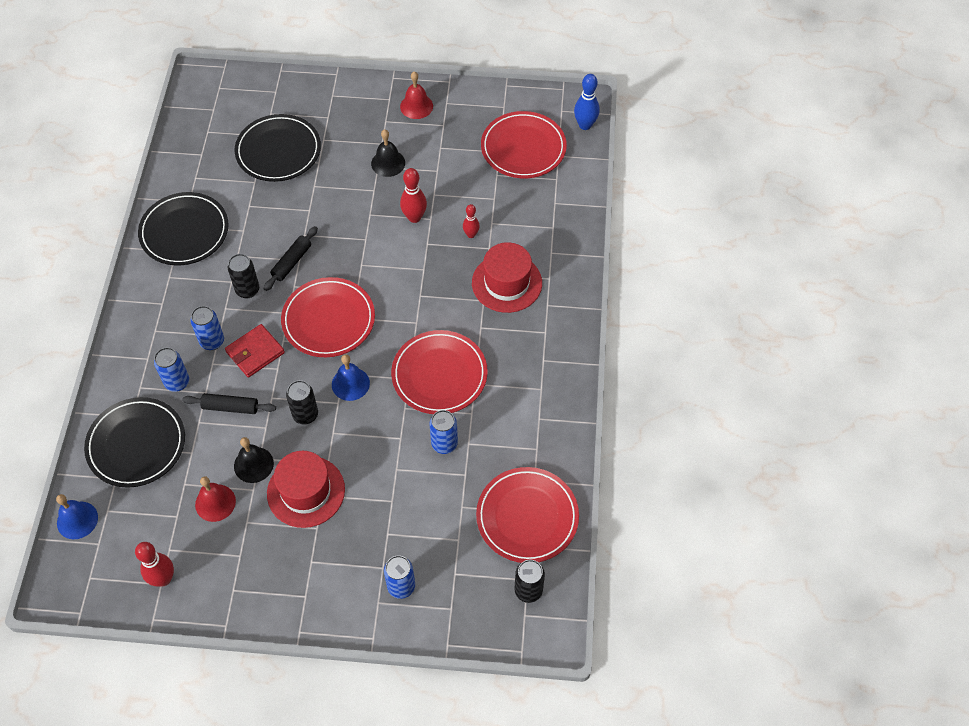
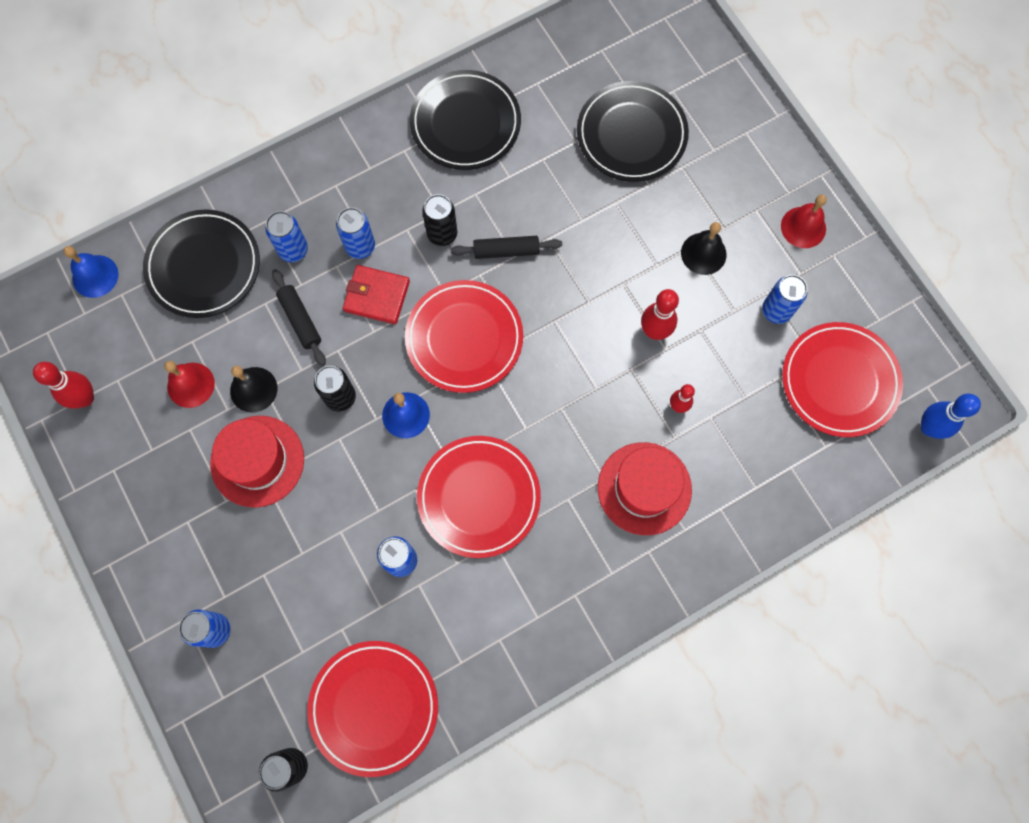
camera: 55 degrees right, 15 degrees up
none -> blue can [762,275,807,324]

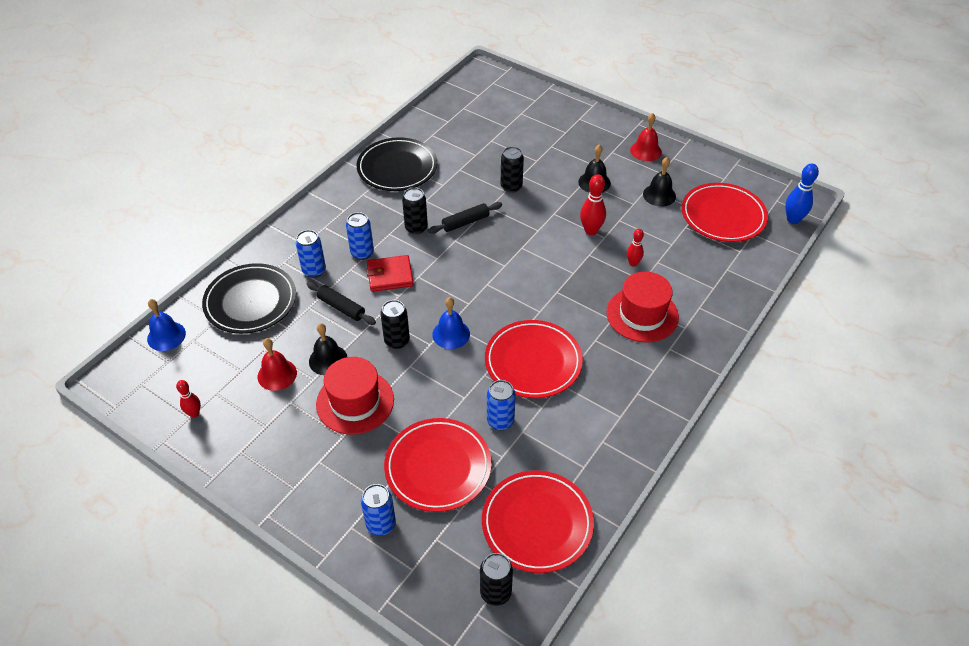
camera: 25 degrees left, 25 degrees down
red bowling pin [33,362,94,409] -> red bowling pin [176,380,201,418], size x0.63
red plate [405,280,523,393] -> red plate moved to [384,418,492,512]
black plate [577,81,689,182] -> none
blue can [762,275,807,324] -> black bell [643,157,676,207]
none -> black can [501,147,524,193]

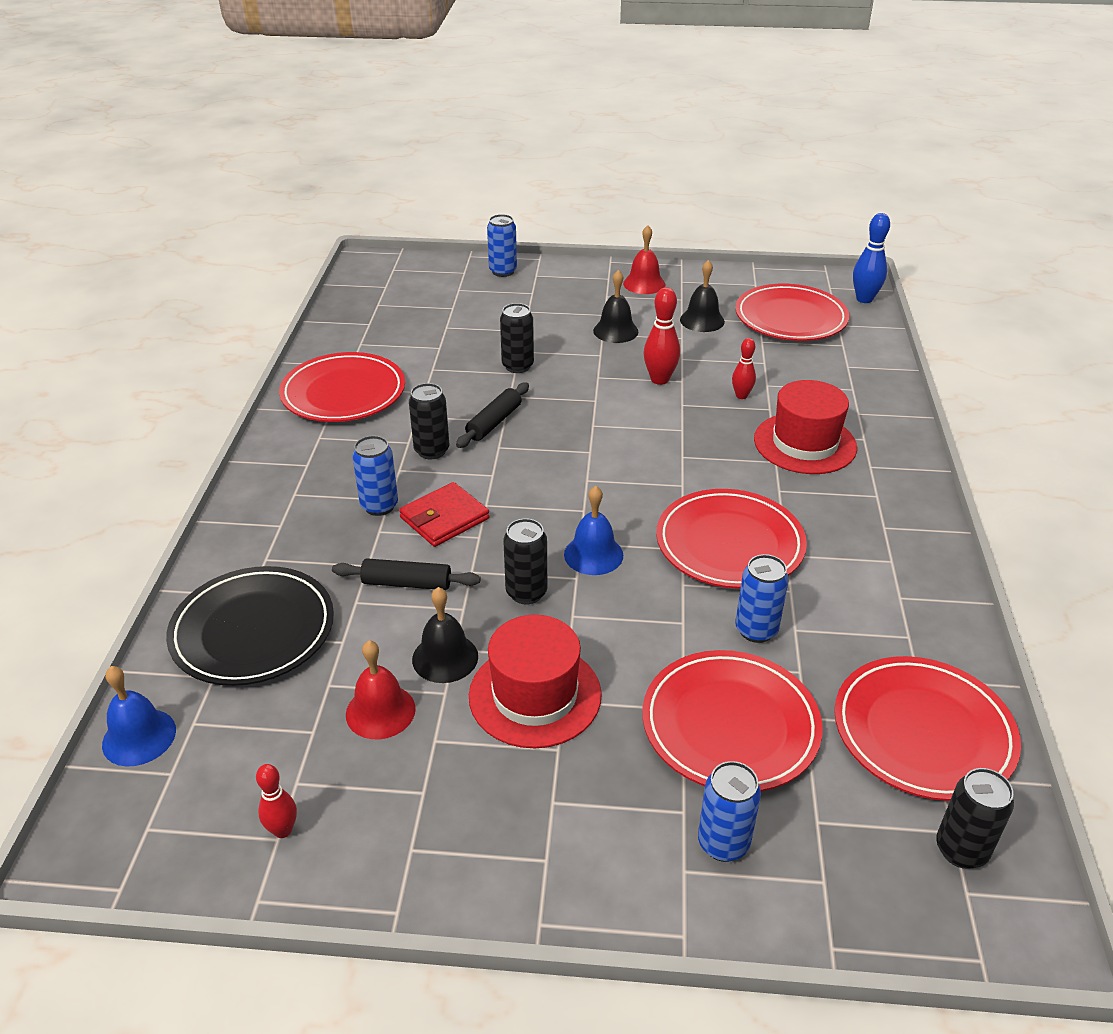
camera: 30 degrees left, 10 degrees down
blue can [296,230,326,278] -> blue can moved to [487,214,517,277]
black plate [357,137,437,191] -> red plate [279,352,405,422]

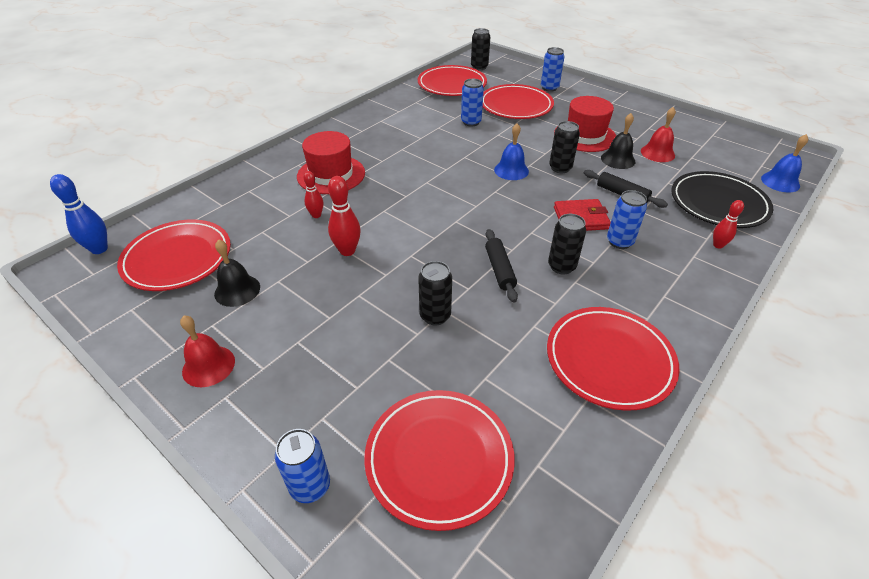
camera: 145 degrees left, 5 degrees up
red bowling pin [256,764,297,838] -> red bowling pin moved to [713,200,744,249]
black rolling pin [456,382,529,448] -> black rolling pin turned 75 degrees counterclockwise [485,229,518,303]
black bell [593,270,639,343] -> none
red plate [656,489,807,589] -> red plate moved to [364,390,515,531]

